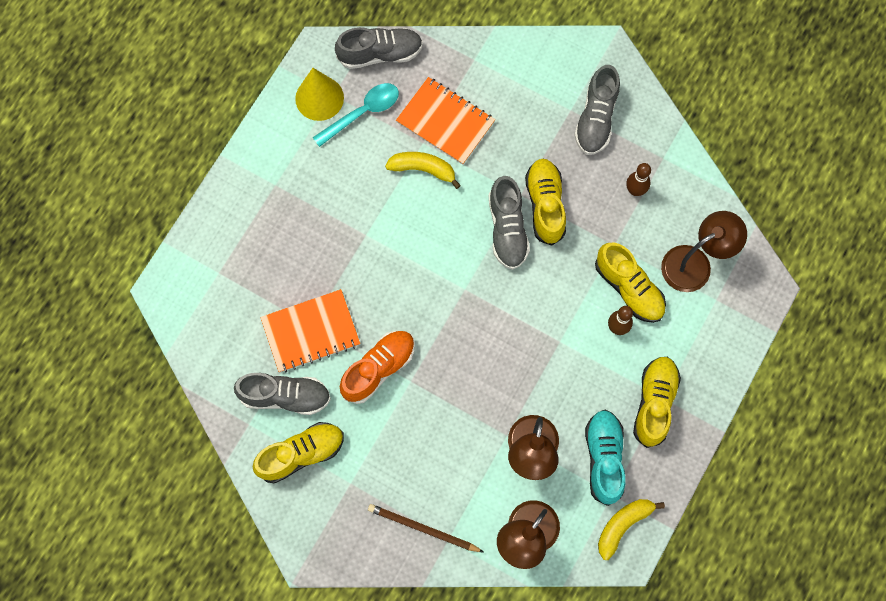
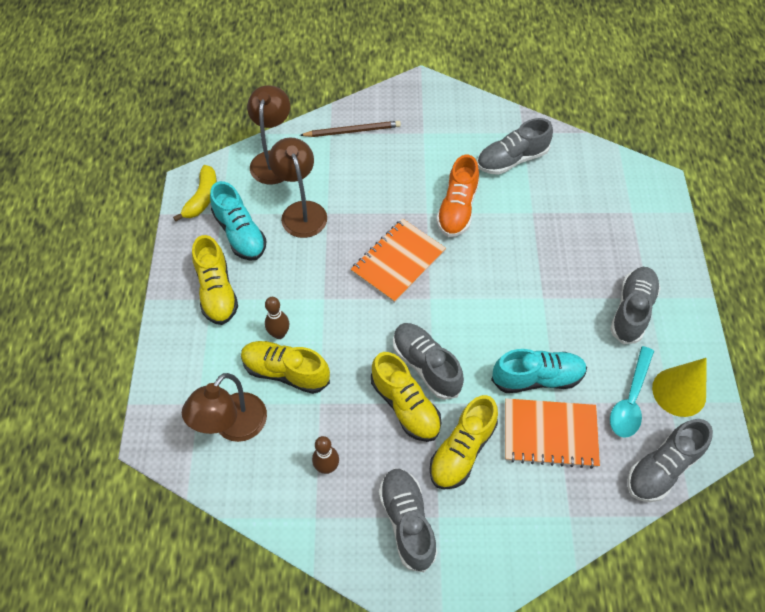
camera: 150 degrees right, 15 degrees down
yellow shoe [253,422,344,483] -> yellow shoe moved to [429,395,498,490]
orange notebook [260,289,360,372] -> orange notebook moved to [351,219,446,303]
yellow banana [385,152,461,189] -> turquoise shoe [491,349,587,393]
none -> grey shoe [610,267,661,344]

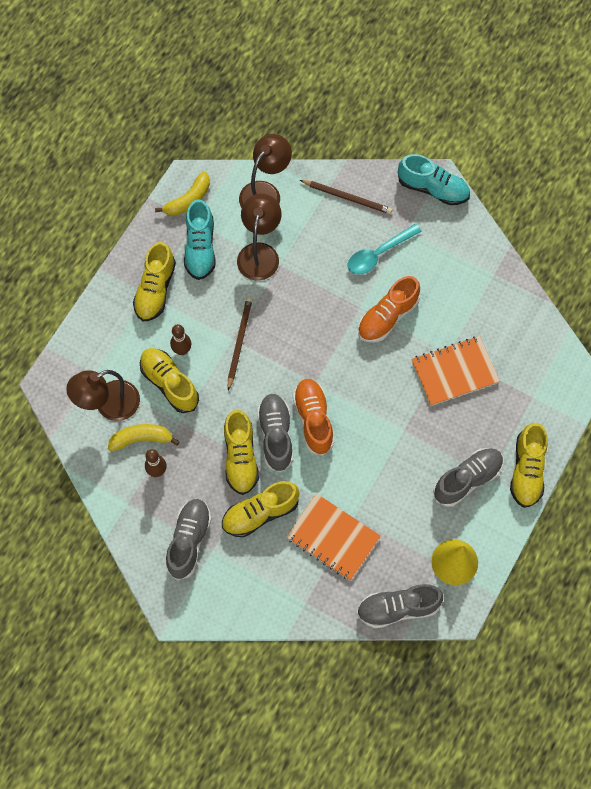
camera: 30 degrees right, 10 degrees up
orange notebook [351,219,446,303] -> orange notebook moved to [411,336,500,406]
grey shoe [477,118,553,175] -> none
turquoise shoe [491,349,587,393] -> turquoise shoe moved to [398,154,470,205]
turquoise spoon [610,346,654,438] -> turquoise spoon moved to [348,224,422,274]
none -> yellow banana [108,424,180,451]
none -> brown pencil [228,297,253,391]
none -> orange shoe [293,378,334,456]
none -> yellow shoe [510,423,548,508]

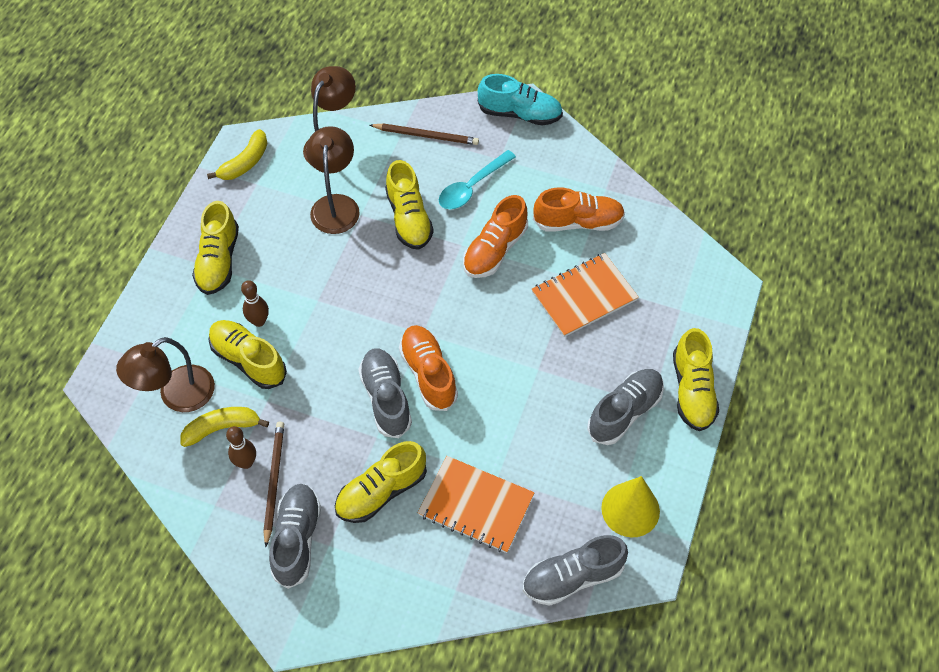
camera: 10 degrees left, 10 degrees down
turquoise shoe [184,199,216,280] -> none
yellow shoe [224,410,259,495] -> yellow shoe moved to [385,160,434,250]
brown pencil [228,297,253,391] -> brown pencil moved to [263,422,284,547]
none -> orange shoe [533,187,625,231]

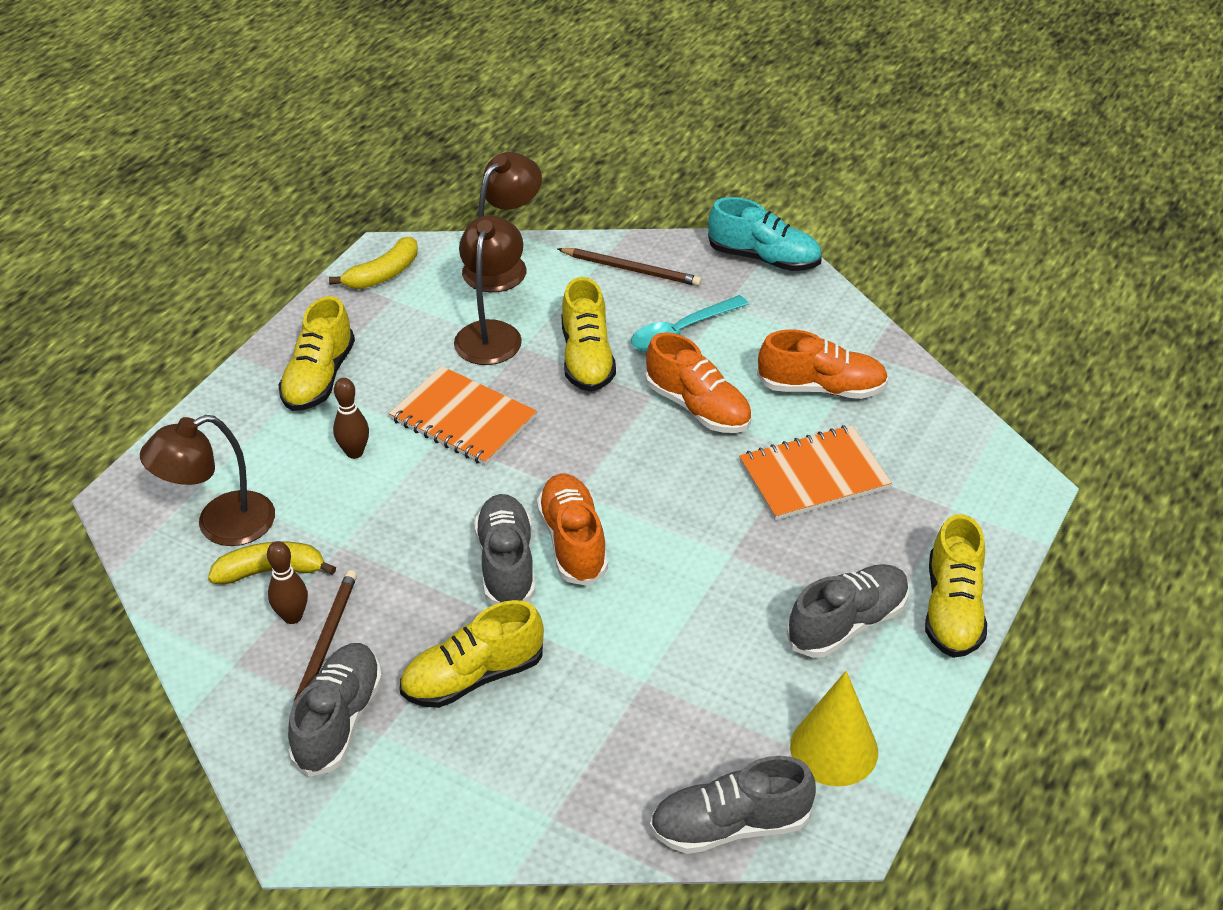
camera: 10 degrees right, 15 degrees down
yellow shoe [208,320,287,389] -> none
orange notebook [418,456,534,553] -> orange notebook moved to [389,366,537,466]
orange shoe [463,195,528,278] -> orange shoe turned 90 degrees counterclockwise [645,332,751,433]

